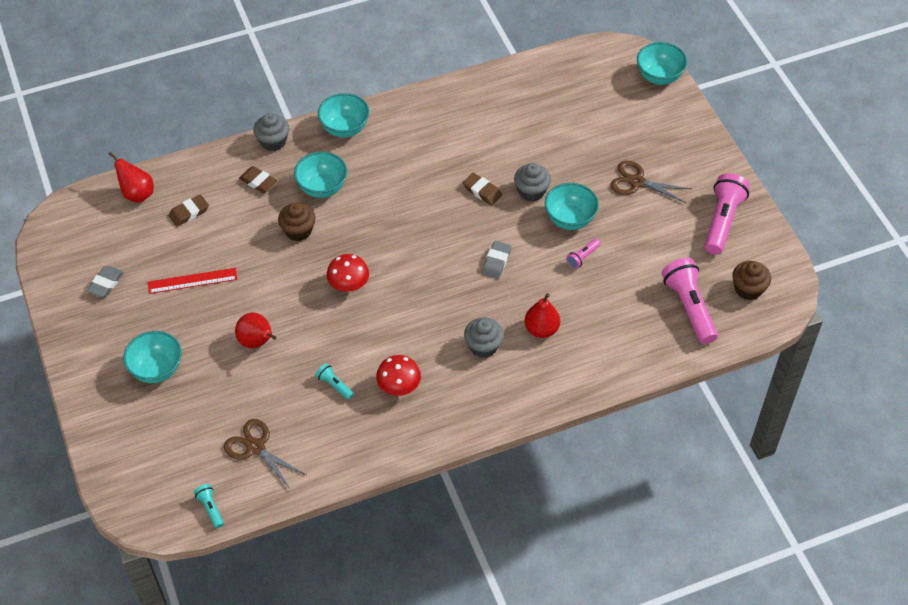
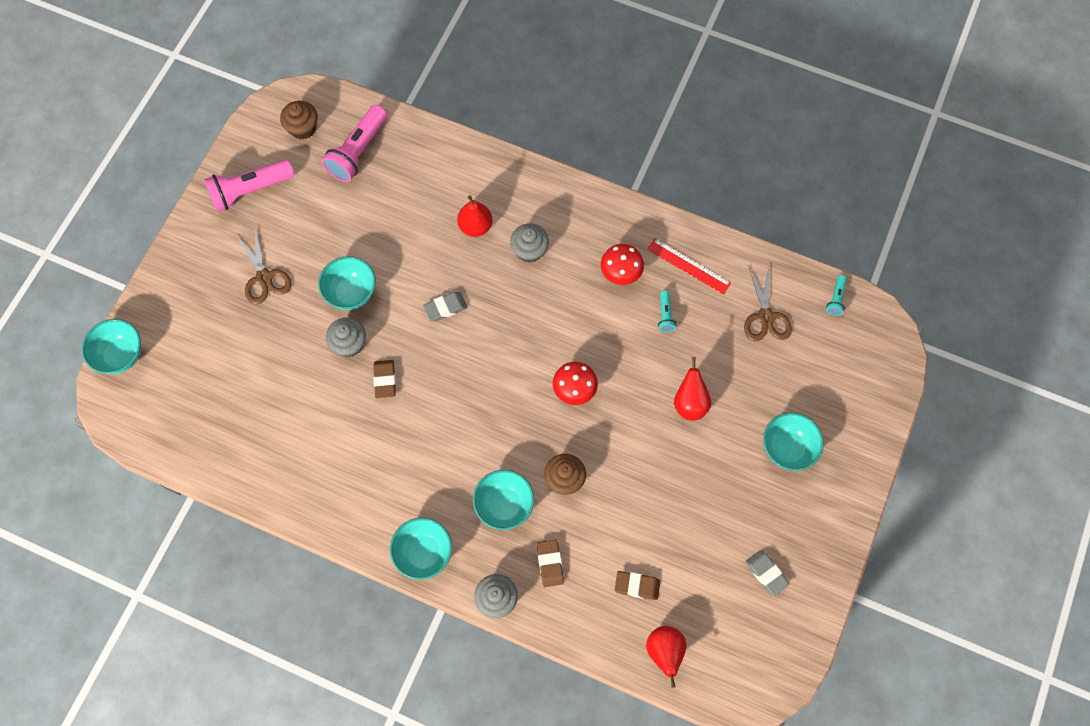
camera: 135 degrees left, 15 degrees up
grey eraser [86,266,124,297] -> grey eraser turned 75 degrees clockwise [745,550,790,596]
red ruler [148,268,237,294] -> red ruler moved to [647,238,731,295]
pink flashlight [566,239,601,269] -> none

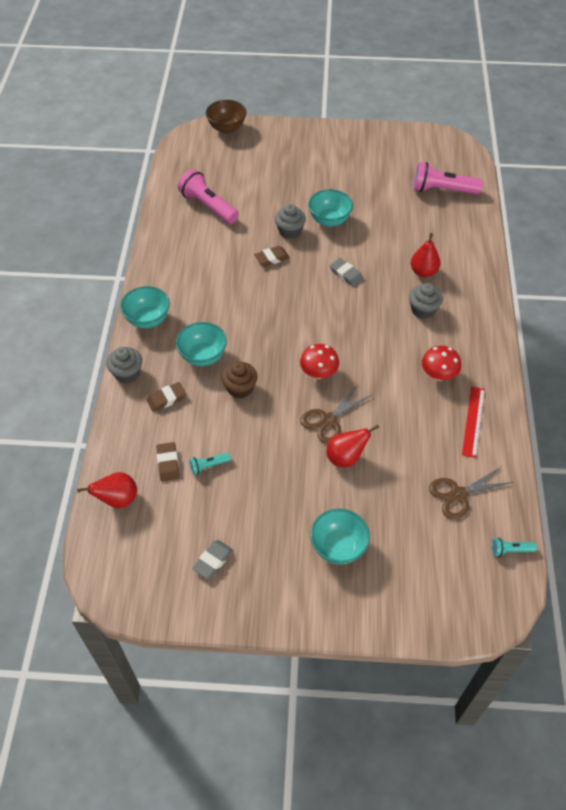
camera: 70 degrees right, 15 degrees down
turquoise bowl [82,319,141,374] -> brown bowl [206,100,246,134]
pink flashlight [204,159,294,212] -> pink flashlight moved to [178,169,239,224]
brown scissors [236,227,292,304] -> brown scissors moved to [300,384,372,444]
brown cupcake [280,101,318,139] -> none
turquoise flashlight [658,290,676,332] -> turquoise flashlight moved to [189,453,231,475]

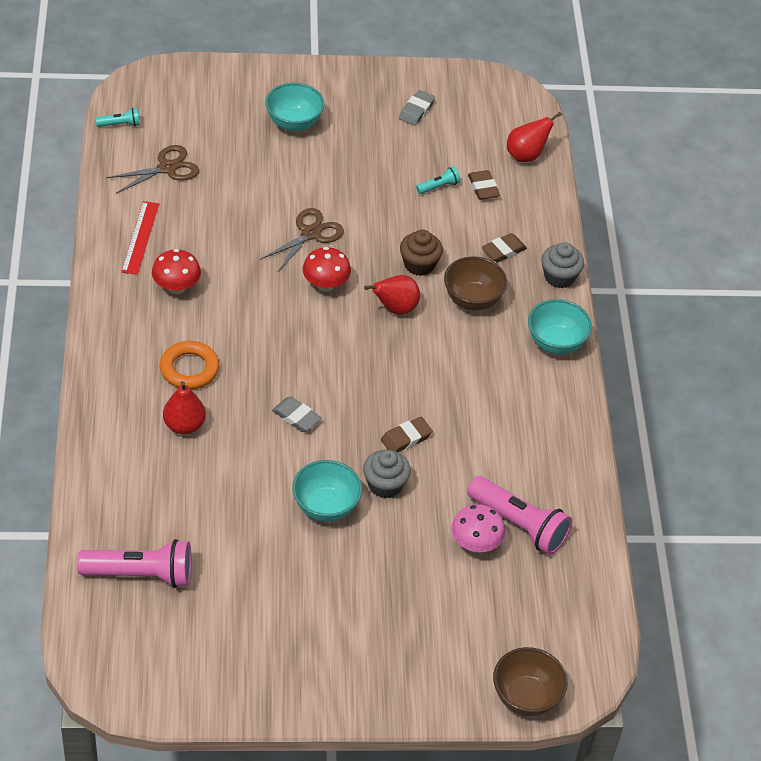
camera: 170 degrees right, 5 degrees down
turquoise bowl [176,322,227,366] -> brown bowl [444,256,507,310]
red pear [326,424,379,467] -> red pear moved to [364,275,420,315]
grey cupcake [409,283,443,319] -> orange ring [160,341,219,389]
none -> pink mushroom [451,504,505,552]

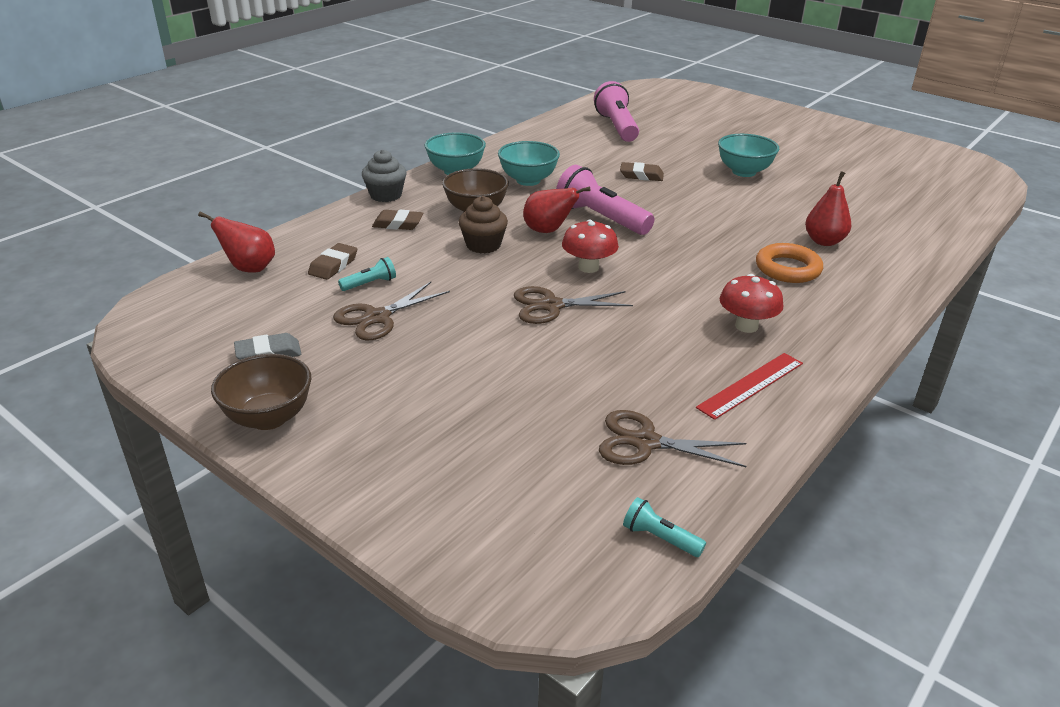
camera: 135 degrees left, 15 degrees down
pink flashlight [77,539,192,588] -> pink flashlight moved to [556,165,654,235]
turquoise bowl [265,83,324,132] -> turquoise bowl moved to [498,141,560,186]
grey eraser [272,396,321,432] -> none
grey cupcake [363,450,411,498] -> none
turquoise flashlight [416,166,461,194] -> turquoise flashlight turned 135 degrees clockwise [338,257,396,291]
pink mushroom [451,504,505,552] -> none
brown bowl [493,647,568,716] -> brown bowl moved to [211,354,311,430]
none -> brown scissors [333,282,450,341]

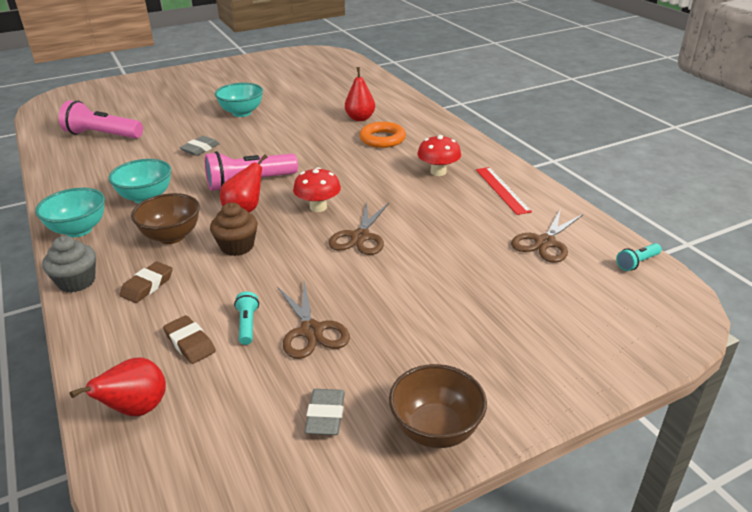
camera: 65 degrees left, 0 degrees up
brown eraser [620,162,664,181] -> grey eraser [180,136,220,156]

